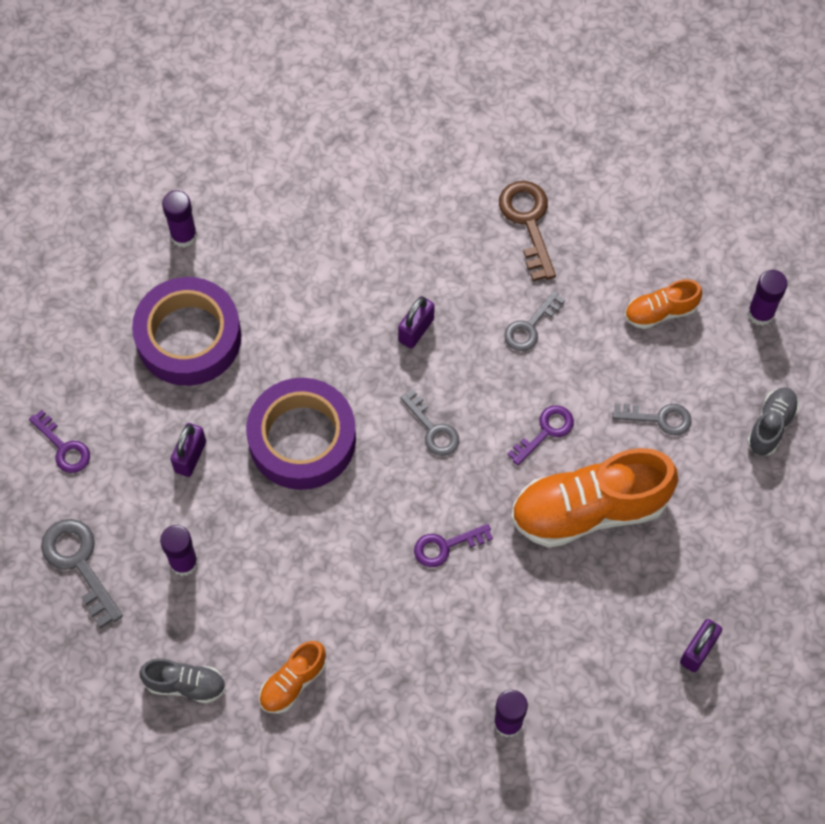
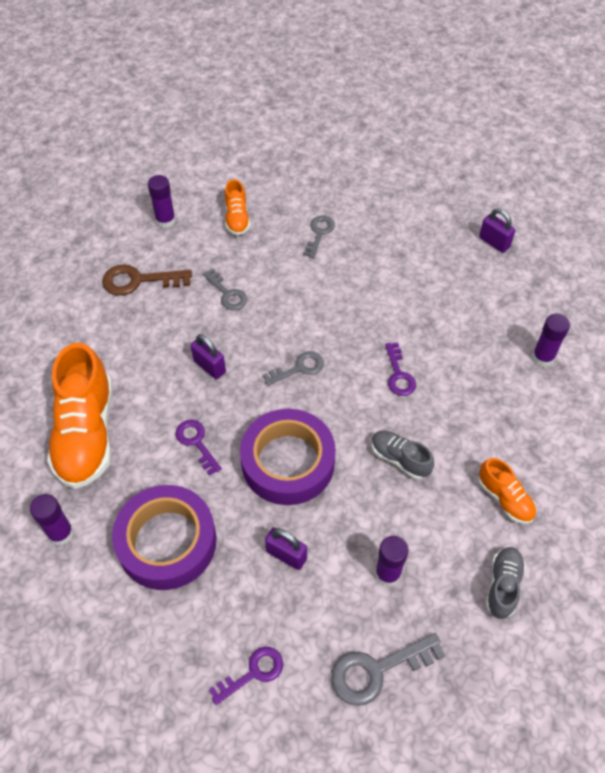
camera: 80 degrees left, 10 degrees down
purple key [507,405,574,465] -> purple key moved to [176,420,222,476]
orange shoe [511,448,678,548] -> orange shoe moved to [47,343,112,489]
grey shoe [747,387,799,456] -> grey shoe moved to [372,430,434,479]
purple glue stick [748,270,788,326] -> purple glue stick moved to [148,175,176,228]

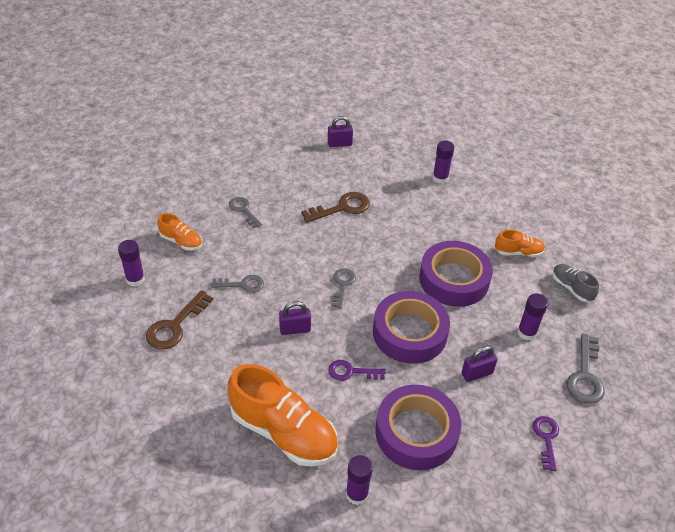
camera: 55 degrees left, 10 degrees down
grey shoe [372,430,434,479] -> purple tape [419,241,493,307]
purple key [385,342,416,396] -> none
none -> brown key [301,192,370,223]

